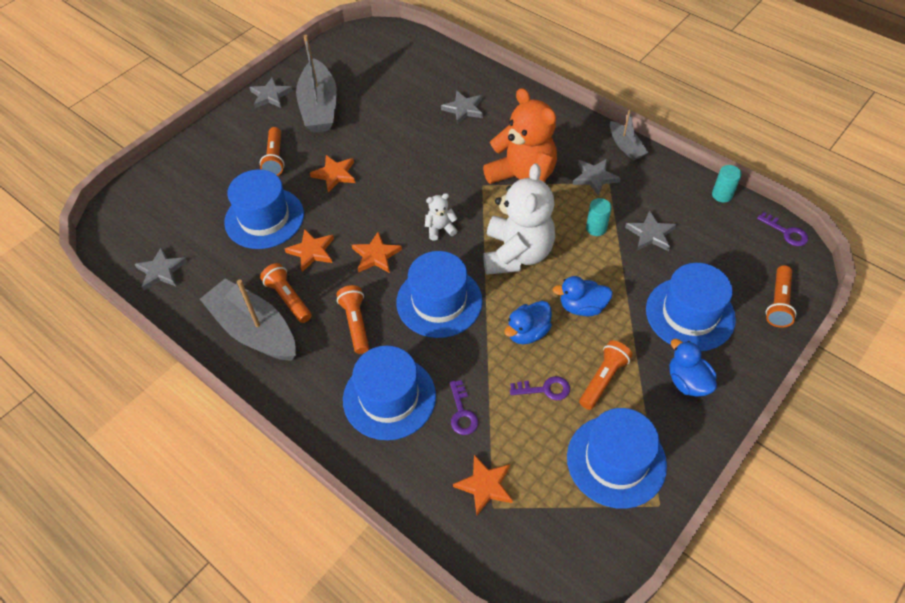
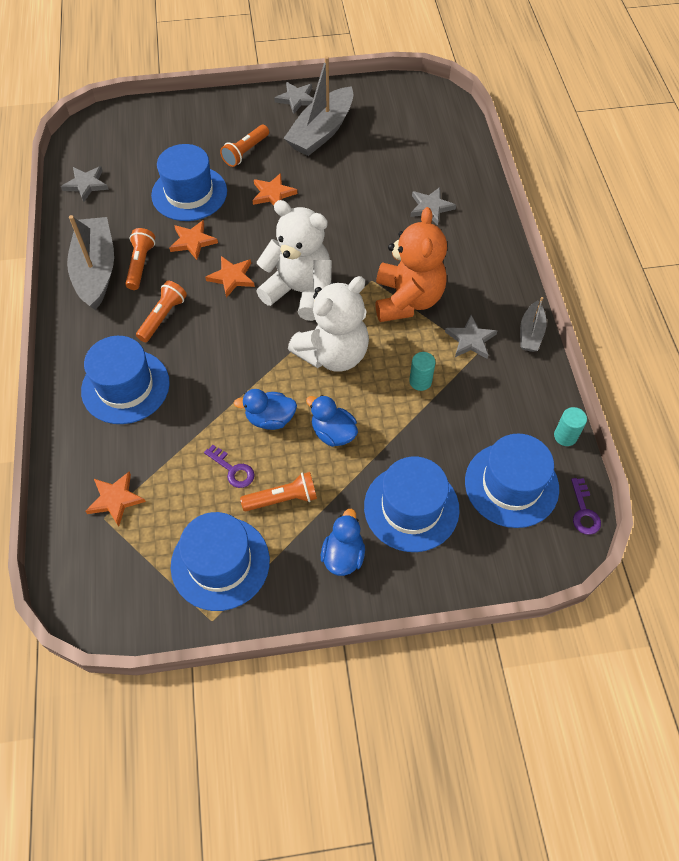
camera: 40 degrees right, 5 degrees up
blue hat [396,251,483,338] -> blue hat moved to [465,434,559,528]
white teddy bear [425,193,458,241] -> white teddy bear [256,200,332,321], size x2.31
purple key [450,380,478,435] -> none
grey star [625,210,676,251] -> none
orange flashlight [766,265,797,328] -> none

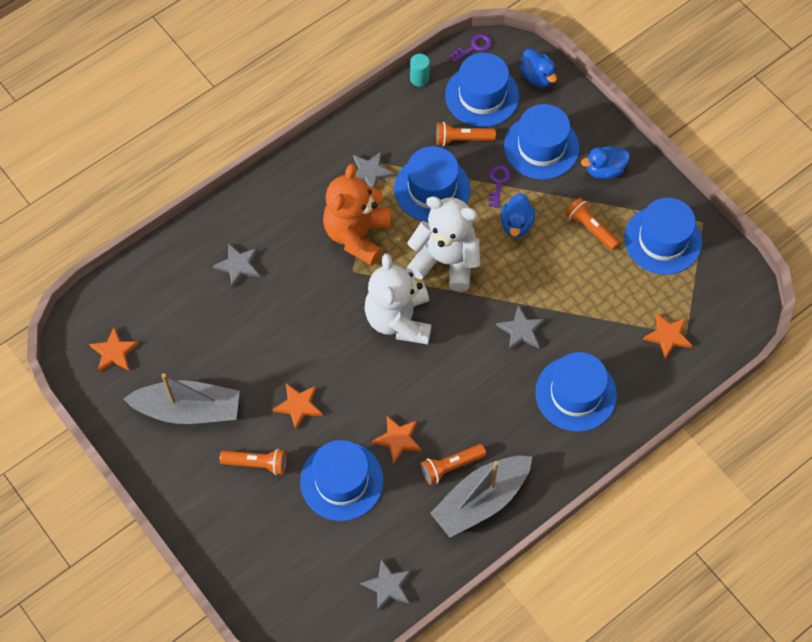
camera: 120 degrees left, 5 degrees up
orange flashlight [136,281,187,342] -> orange flashlight moved to [436,122,496,146]
purple key [204,445,255,488] -> purple key moved to [489,165,511,208]
orange star [205,256,255,298] -> orange star moved to [89,328,139,372]
blue duck [234,389,297,430] -> blue duck moved to [520,48,557,87]
grey star [274,82,313,114] -> grey star moved to [496,305,545,351]
orange teddy bear [375,207,447,322] -> orange teddy bear turned 45 degrees counterclockwise [323,164,391,266]
turquoise cylinder [409,352,435,391] -> blue hat [394,146,471,222]
grey boat [520,297,547,352] -> none

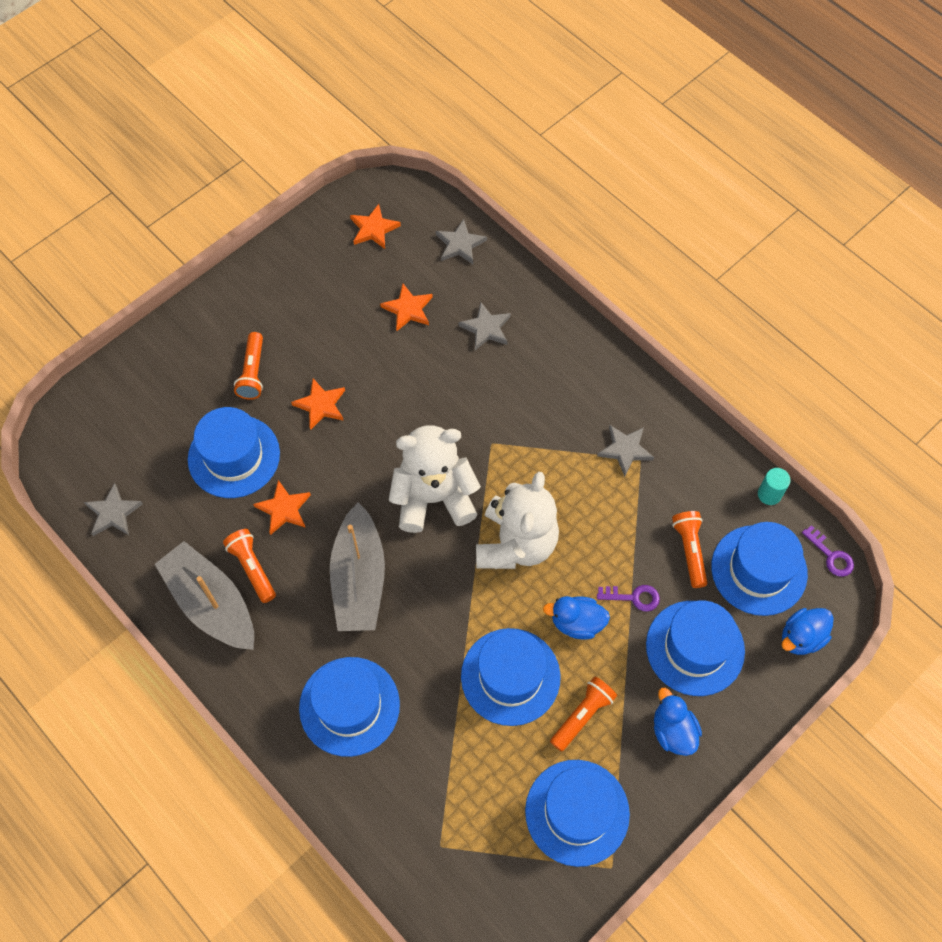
camera: 85 degrees right, 0 degrees up
grey boat [123,373,240,424] -> grey boat moved to [330,503,385,631]
orange teddy bear [323,164,391,266] -> none
blue hat [394,146,471,222] -> blue hat moved to [461,628,561,726]
grey star [496,305,545,351] -> grey star moved to [436,219,487,264]
orange star [643,313,692,359] -> orange star moved to [380,283,433,331]

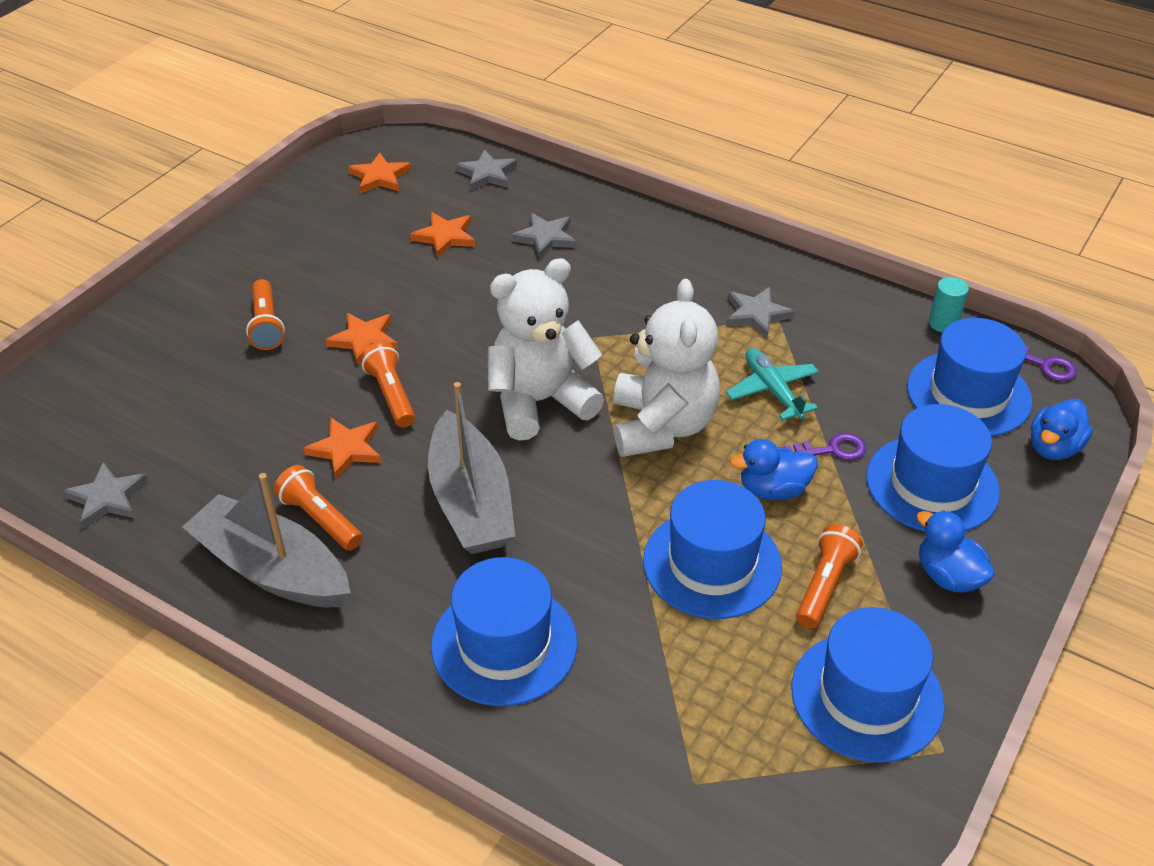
camera: 15 degrees left, 20 degrees down
blue hat [188,407,280,498] -> none
orange flashlight [672,511,708,588] -> orange flashlight moved to [360,341,415,428]
none -> turquoise plane [726,348,819,421]

